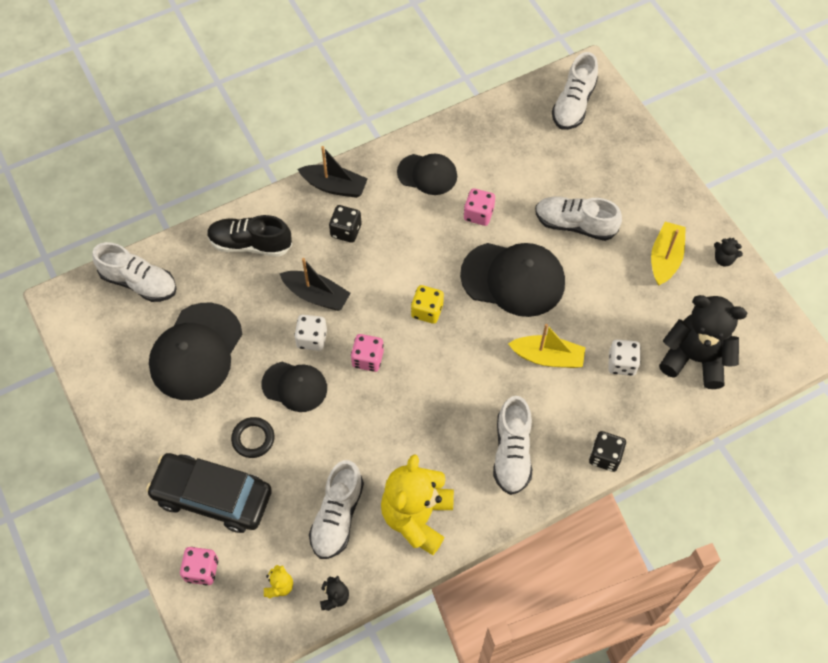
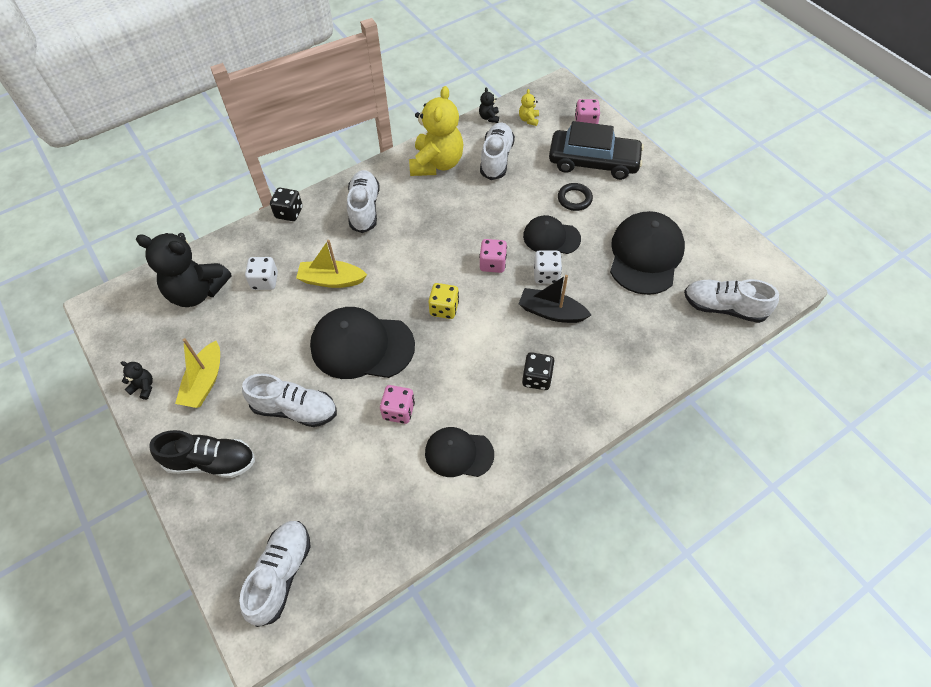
camera: 175 degrees right, 5 degrees down
black shoe [207,215,292,257] -> black shoe moved to [150,430,255,478]
black boat [297,146,368,198] -> none

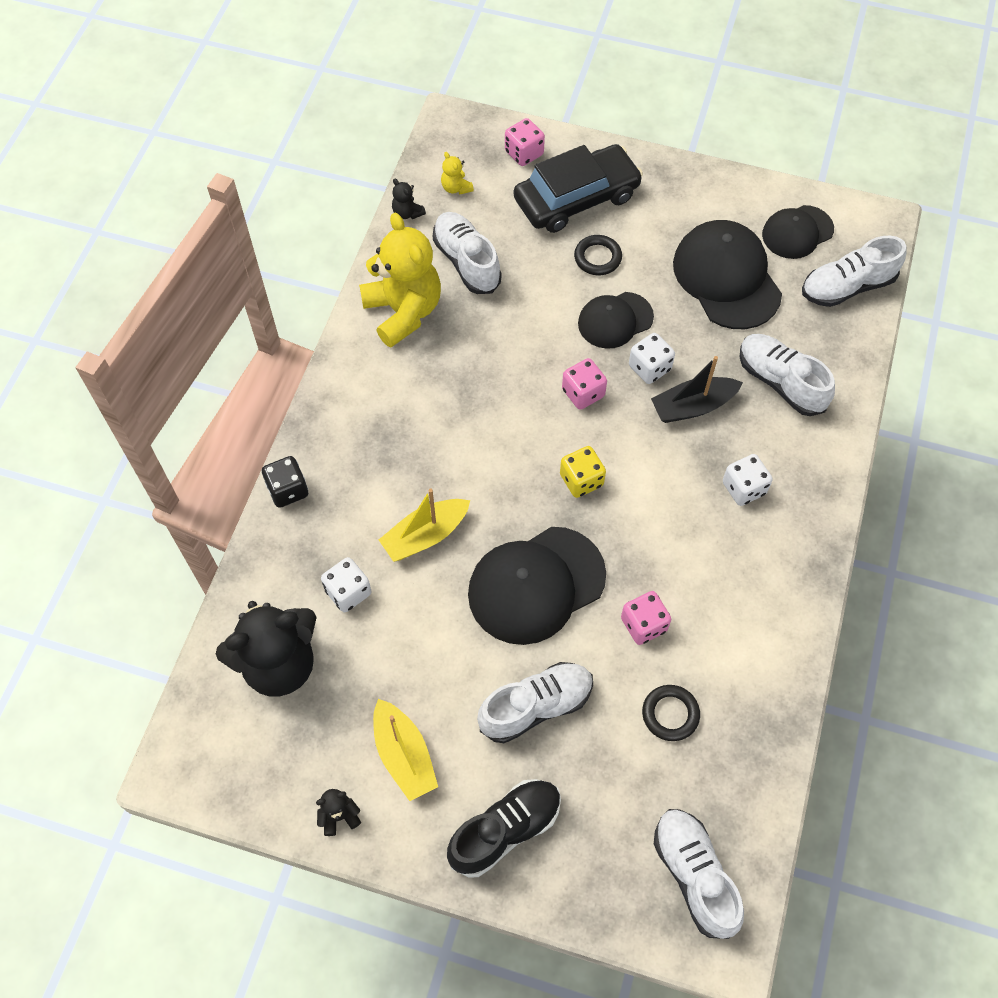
camera: 40 degrees left, 5 degrees up
white shoe [347,170,380,233] -> white shoe moved to [740,334,835,416]
black cap [425,427,494,477] -> black cap moved to [762,205,834,259]
black dice [522,352,555,390] -> white dice [723,454,773,506]
none -> black ring [642,685,700,741]

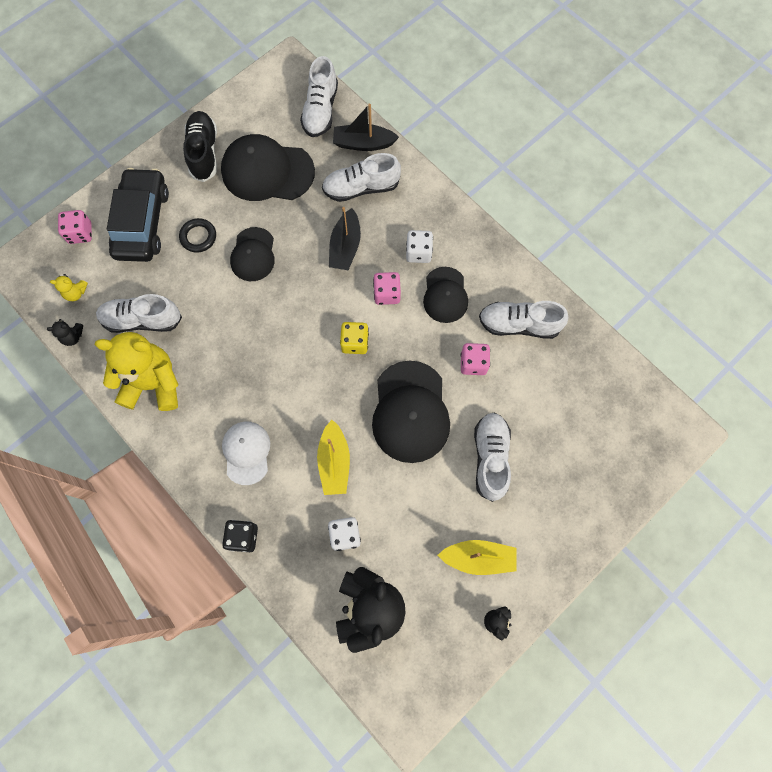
camera: 60 degrees left, 10 degrees up
black shoe [447,779,561,878] -> black shoe moved to [183,111,217,182]
pink dice [562,358,607,410] -> pink dice moved to [373,272,401,305]
white dice [629,333,675,384] -> none
black ring [642,685,700,741] -> none
white shoe [654,809,744,939] -> white shoe moved to [479,301,568,339]
black cap [762,205,834,259] -> black cap moved to [423,267,468,323]
none -> white cap [222,422,270,485]
none -> black boat [333,104,399,151]

